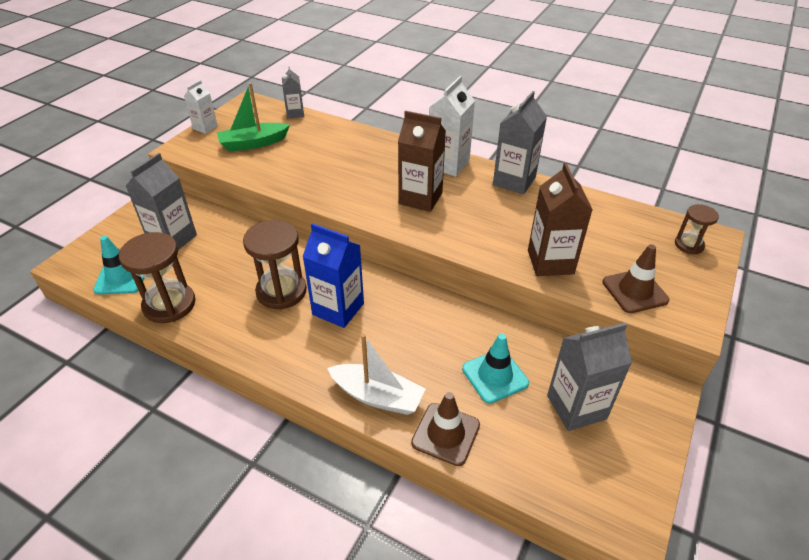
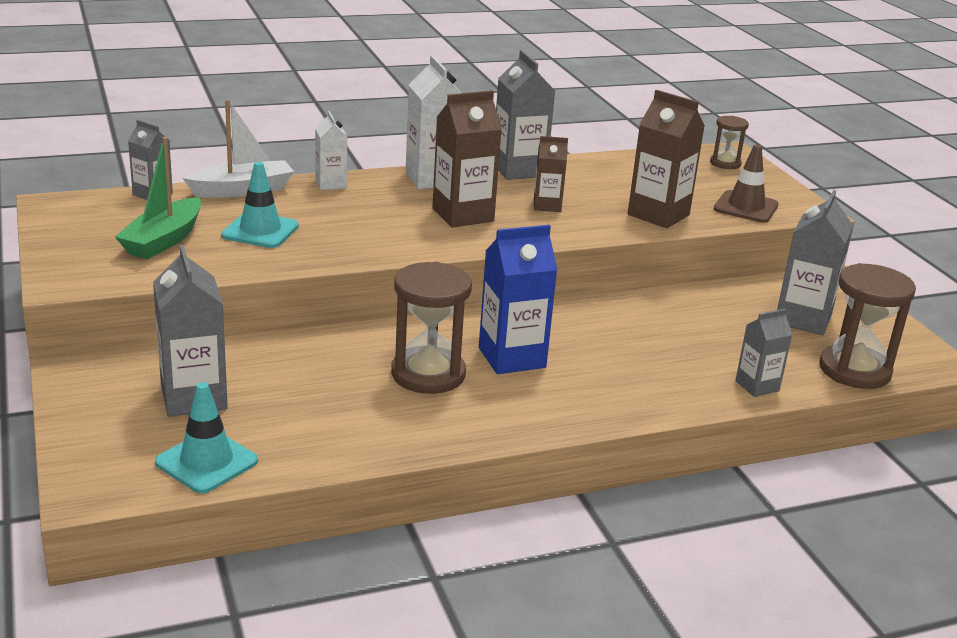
camera: 50 degrees left, 15 degrees down
brown hourglass [119,232,195,323] -> brown hourglass moved to [819,263,916,389]
white carton [184,80,218,134] -> white carton moved to [315,111,347,190]
white boat [327,334,425,415] -> white boat moved to [183,99,294,198]
brown traffic cone [411,392,480,466] -> grey carton [735,309,792,397]
turquoise traffic cone [462,333,529,404] -> turquoise traffic cone moved to [221,162,299,248]
none -> brown carton [534,136,568,212]

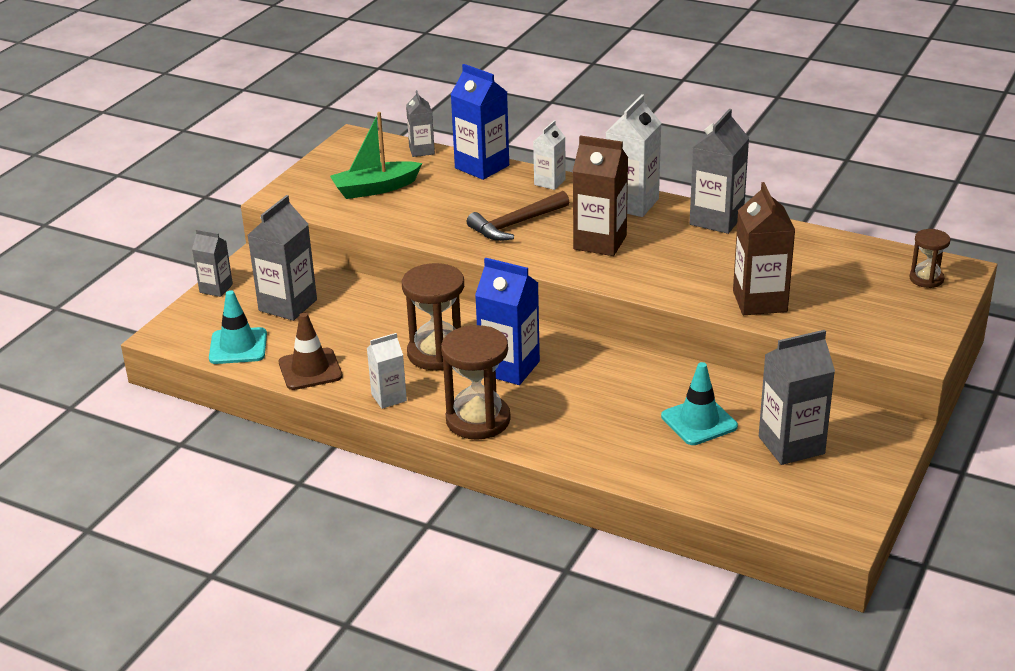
camera: 50 degrees right, 5 degrees up
white boat [183,99,294,198] -> blue carton [451,64,509,180]
turquoise traffic cone [221,162,299,248] -> turquoise traffic cone moved to [661,362,738,445]
brown carton [534,136,568,212] -> none
brown traffic cone [714,145,779,223] -> brown traffic cone moved to [279,313,343,390]
grey carton [735,309,792,397] -> grey carton moved to [192,229,233,297]
brown hourglass [819,263,916,389] -> brown hourglass moved to [441,325,511,440]
none -> white carton [367,333,407,409]
none -> brown hammer [467,191,569,241]

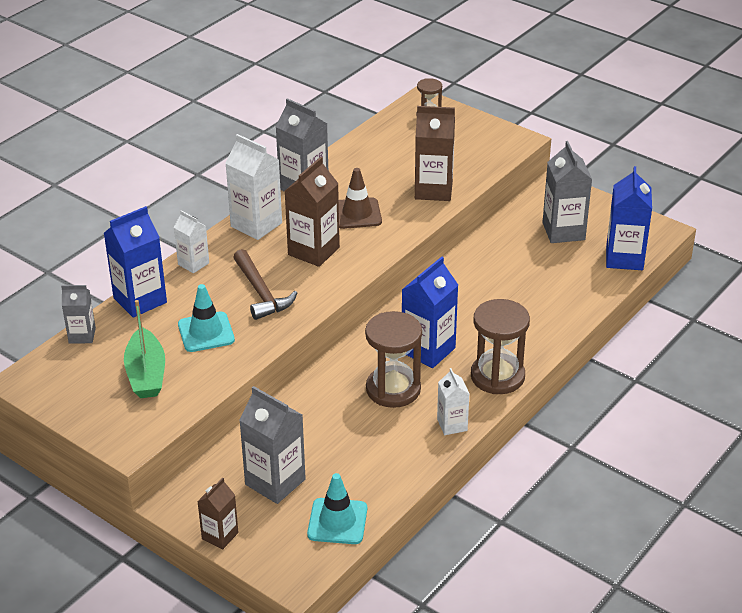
camera: 80 degrees left, 5 degrees up
grey carton [192,229,233,297] -> brown carton [197,478,238,549]
brown traffic cone [279,313,343,390] -> brown traffic cone moved to [339,168,382,229]
turquoise traffic cone [661,362,738,445] -> turquoise traffic cone moved to [178,284,235,352]
none -> blue carton [606,166,652,270]

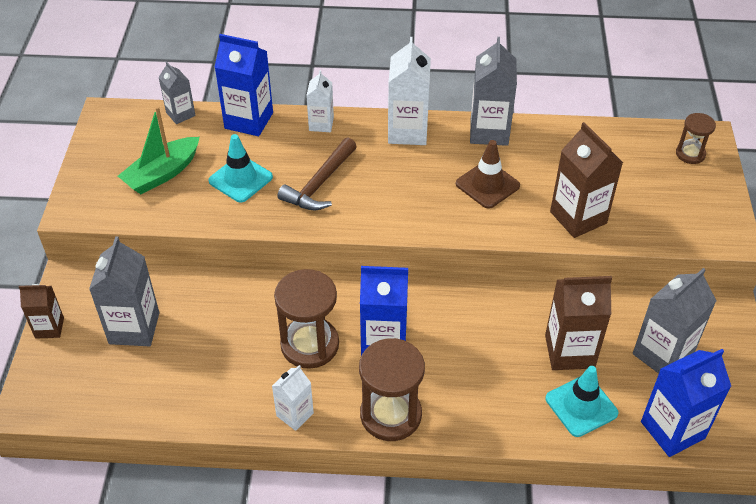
camera: 55 degrees right, 10 degrees up
brown carton [285,157,340,267] -> brown carton moved to [545,276,612,370]
turquoise traffic cone [307,473,367,544] -> turquoise traffic cone moved to [546,366,618,437]

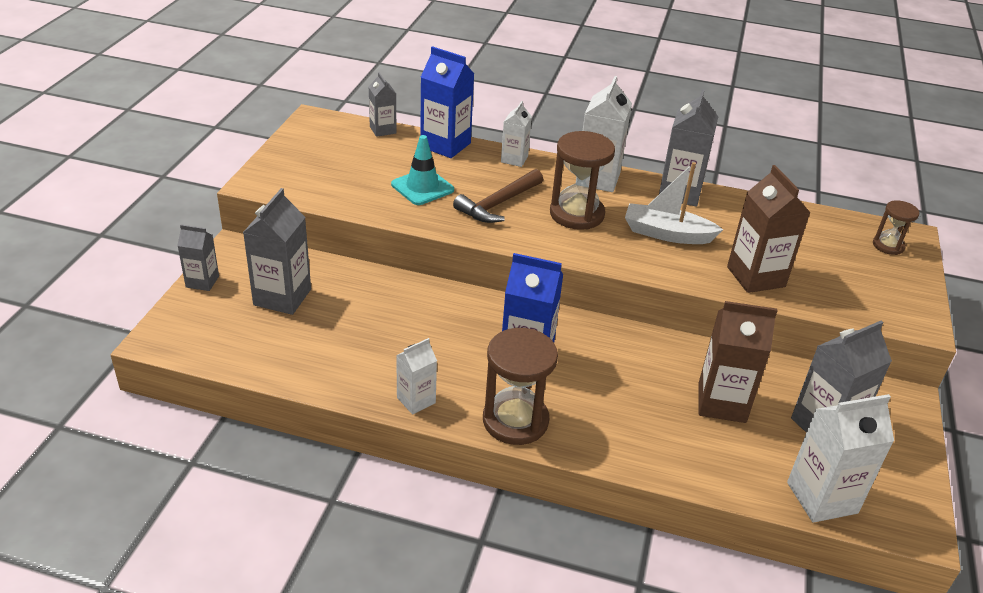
camera: 10 degrees right, 10 degrees down
brown carton [19,284,64,339] -> grey carton [177,225,219,291]
green boat [118,106,200,194] -> none
brown hourglass [274,269,339,369] -> brown hourglass moved to [550,131,615,230]
brown traffic cone [456,140,520,209] -> white boat [625,162,723,244]
turquoise traffic cone [546,366,618,437] -> none
blue carton [641,349,731,457] -> white carton [787,394,894,523]

